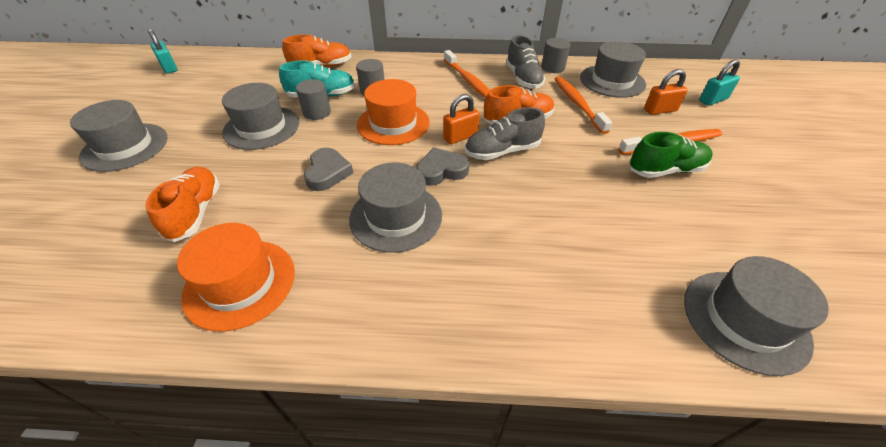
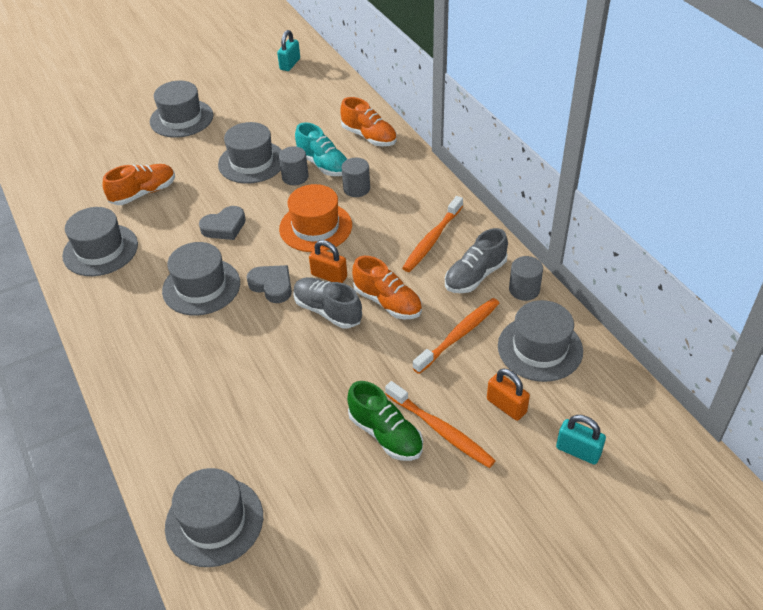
camera: 60 degrees right, 0 degrees up
orange hat [177,223,295,332] -> grey hat [62,207,138,276]

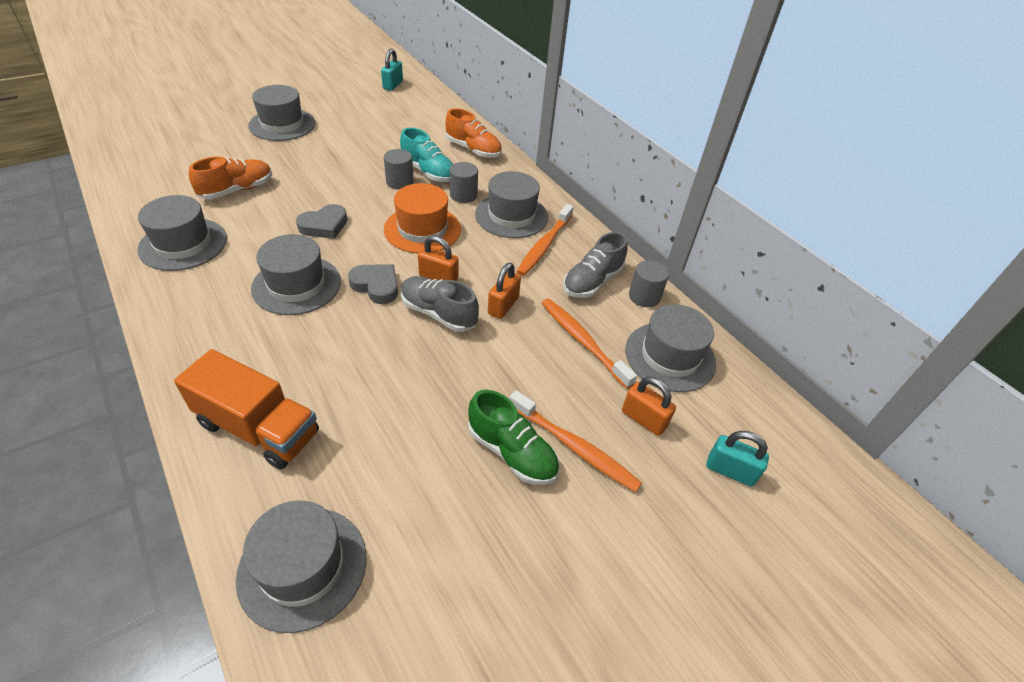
camera: 10 degrees left, 0 degrees up
grey hat [218,122,282,184] -> grey hat moved to [475,171,548,238]
orange shoe [352,256,422,320] -> orange padlock [488,263,521,319]
orange toothbrush [413,298,500,374] -> orange toothbrush turned 75 degrees counterclockwise [542,299,637,389]
none -> orange truck [174,349,319,469]

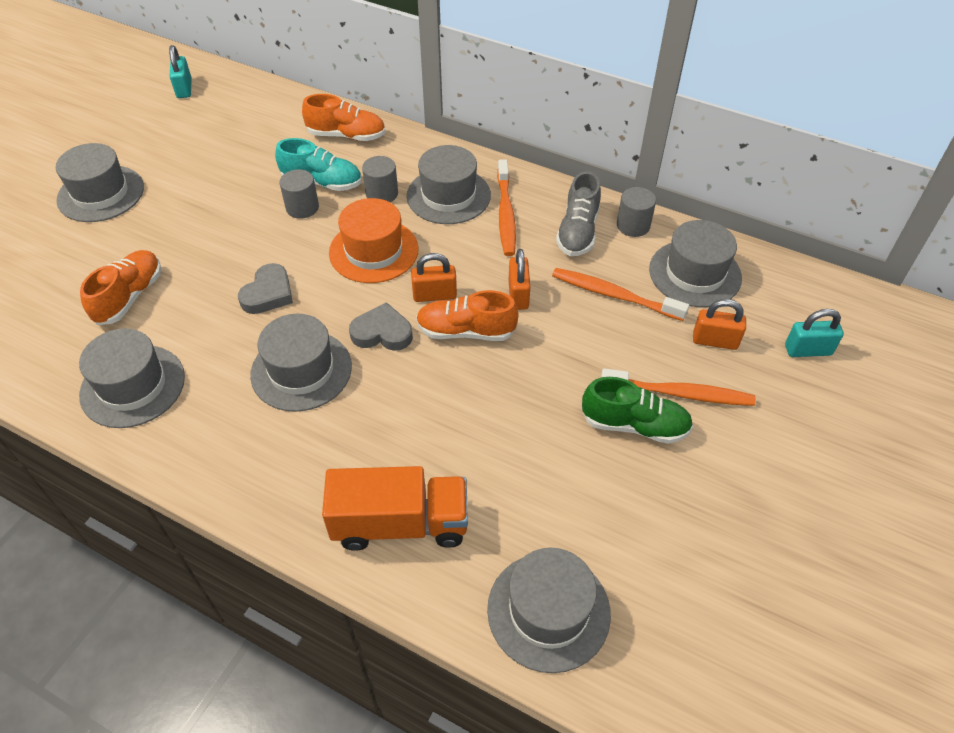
camera: 25 degrees left, 5 degrees up
grey shoe [401,276,479,332] -> orange shoe [416,290,518,341]

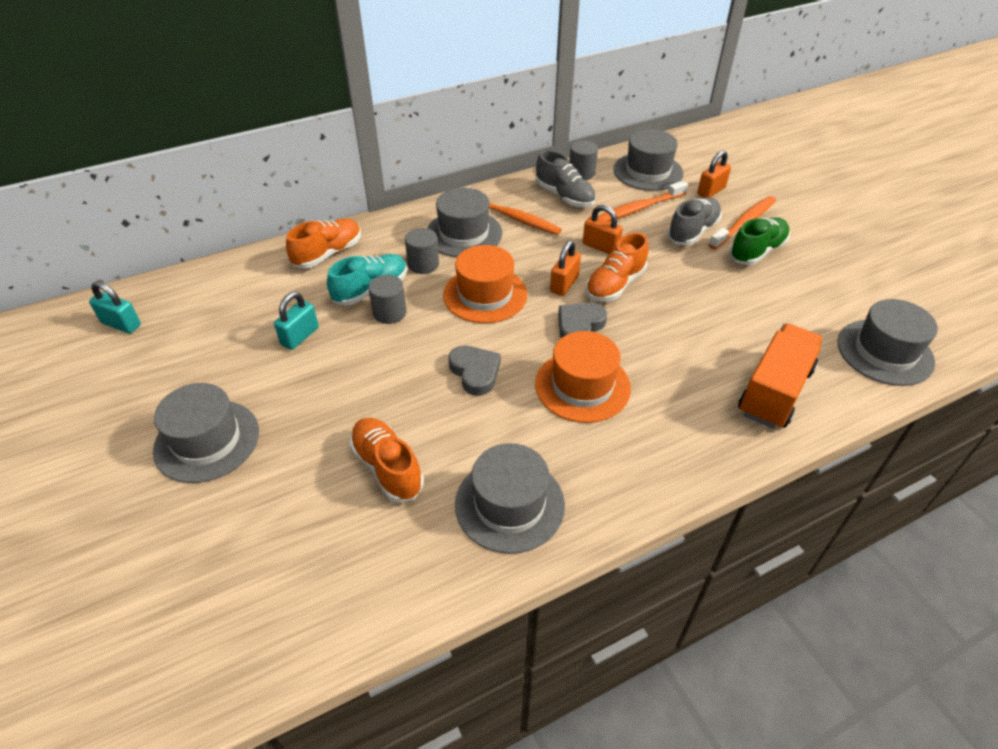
camera: 55 degrees left, 5 degrees down
grey hat [250,314,352,412] -> orange hat [535,331,631,423]
turquoise padlock [785,309,844,357] -> turquoise padlock moved to [274,292,319,350]
none -> grey shoe [667,197,722,245]

